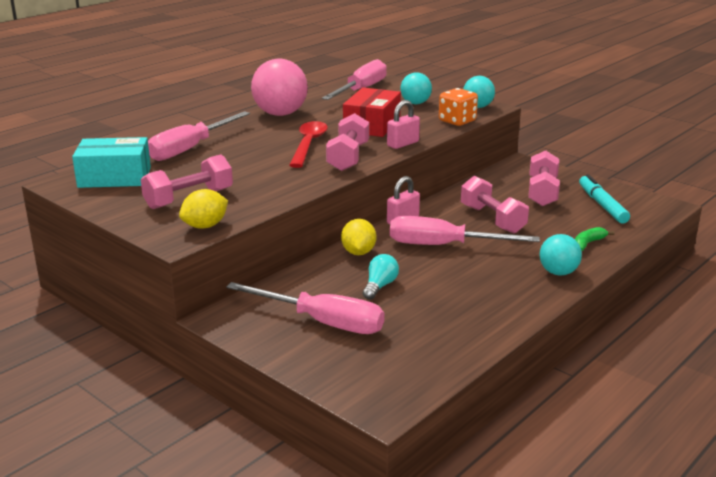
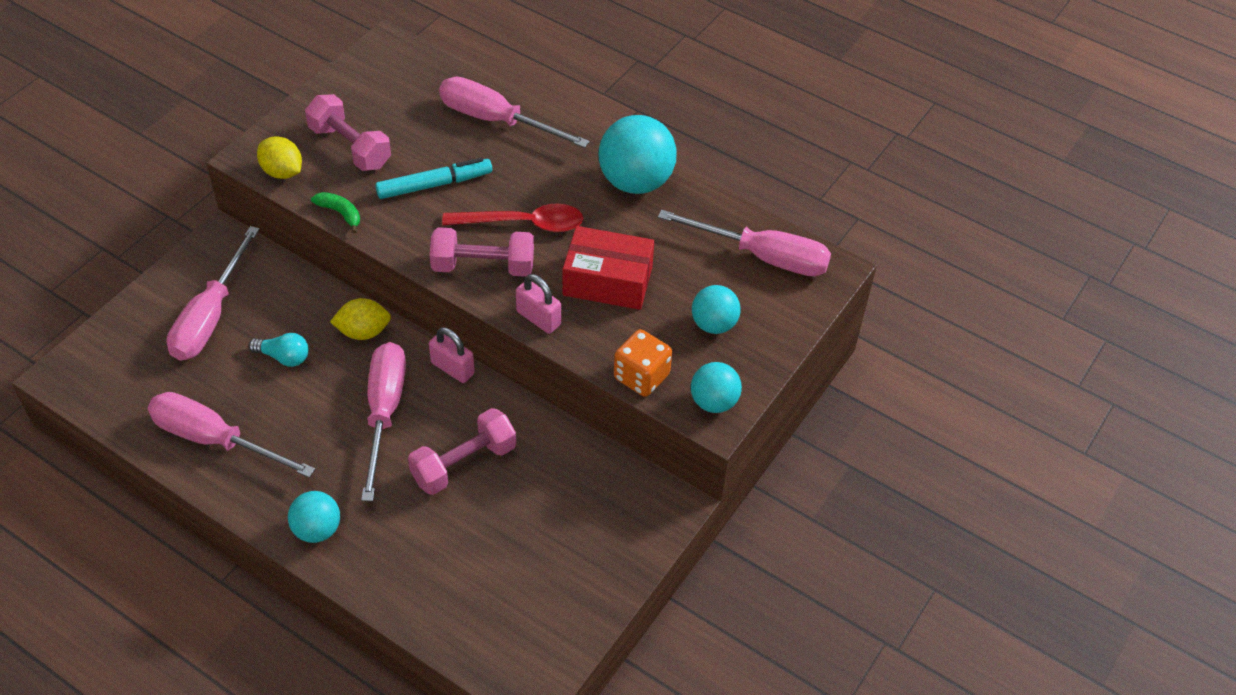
camera: 80 degrees right, 25 degrees up
turquoise box [72,137,151,188] -> none
pink ball [251,59,308,116] -> turquoise ball [599,115,677,194]
pink dumbbell [528,150,560,206] -> none
green banana [575,227,614,251] -> green banana moved to [311,192,360,233]
turquoise marker [579,174,630,224] -> turquoise marker moved to [375,158,492,199]
none -> pink screwdriver [148,392,315,478]

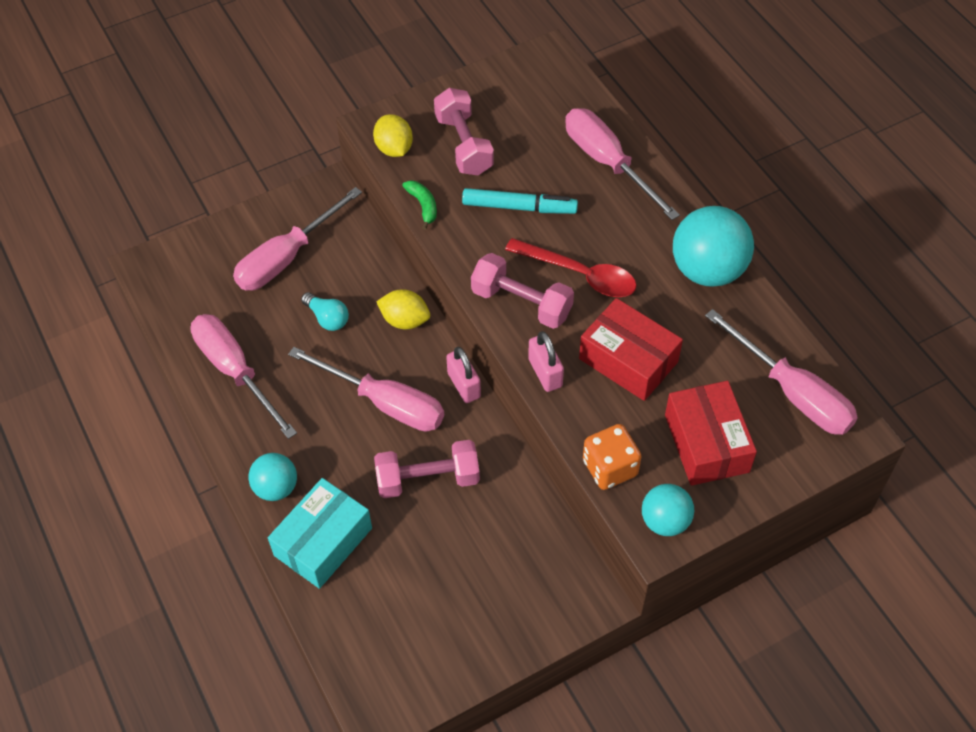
camera: 30 degrees right, 5 degrees up
pink screwdriver [361,342,406,501] -> pink screwdriver turned 90 degrees clockwise [288,347,444,432]
turquoise ball [692,285,741,334] -> red box [665,381,757,486]
none -> turquoise box [268,478,372,589]

